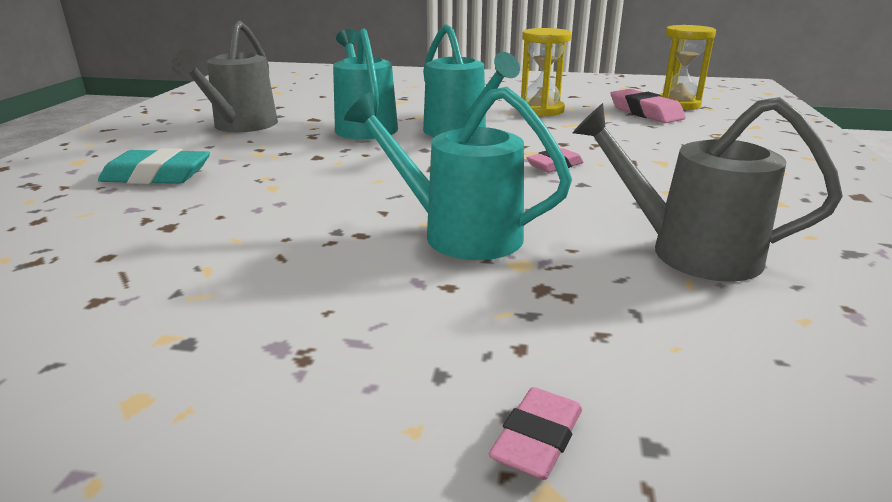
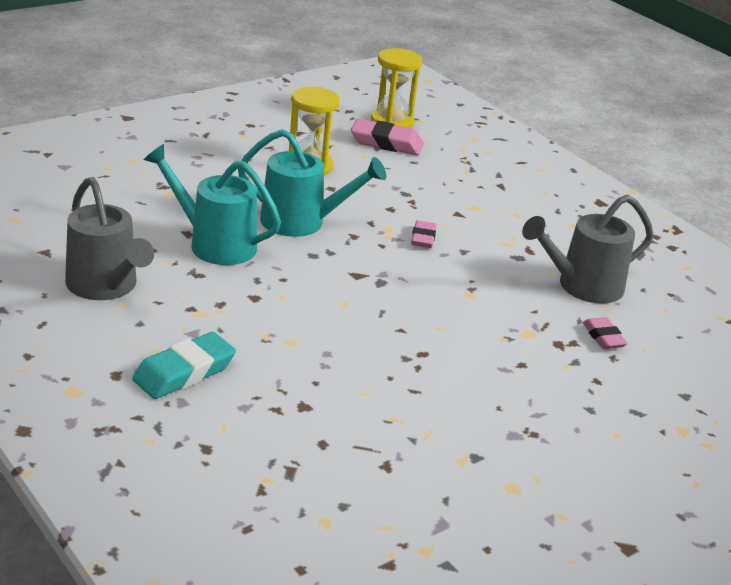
camera: 50 degrees left, 5 degrees up
turquoise watering can [344,87,572,260] -> none
pink eraser [489,387,582,480] -> pink eraser moved to [583,317,628,349]

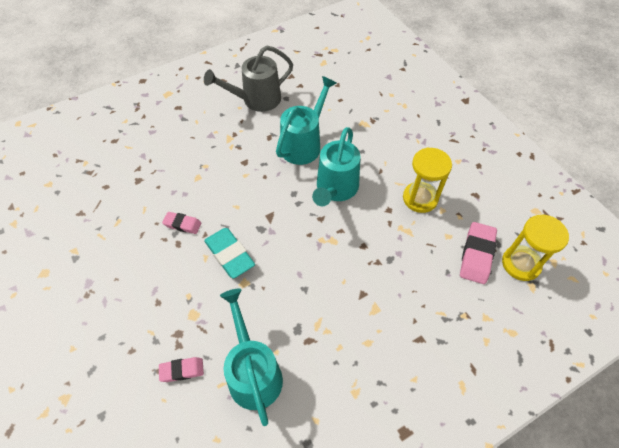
camera: 100 degrees right, 25 degrees up
turquoise eraser [132,332,236,399] -> turquoise eraser moved to [204,228,255,279]
pink eraser [411,220,437,248] -> pink eraser moved to [162,212,202,234]
grey watering can [522,194,654,304] -> turquoise watering can [220,289,283,426]

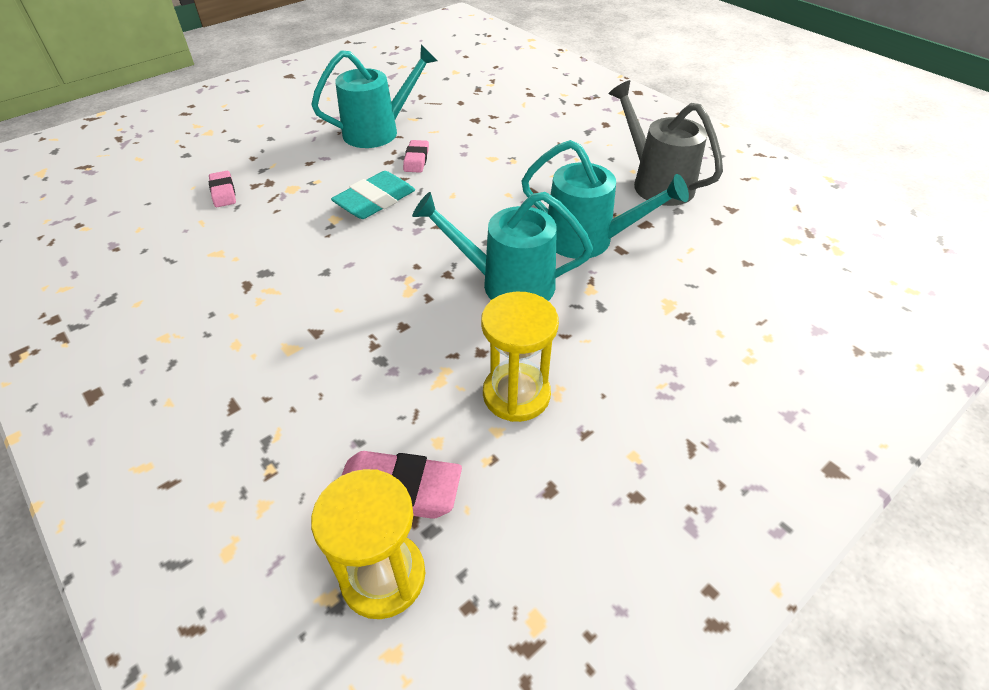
camera: 80 degrees right, 10 degrees down
turquoise watering can [220,289,283,426] -> turquoise watering can moved to [311,45,438,148]

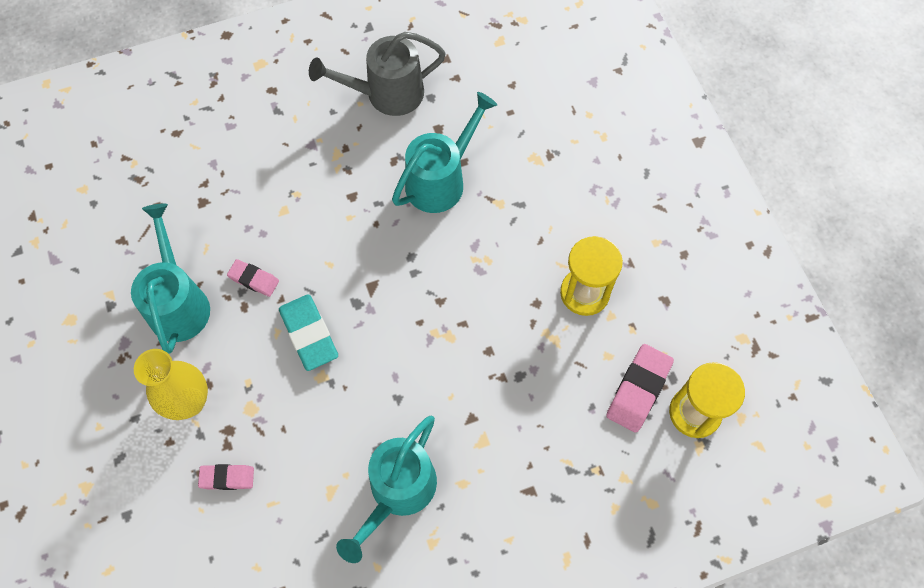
camera: 70 degrees left, 20 degrees up
turquoise watering can [412,192,593,301] -> turquoise watering can moved to [336,416,437,563]
none -> yellow vase [134,349,208,420]

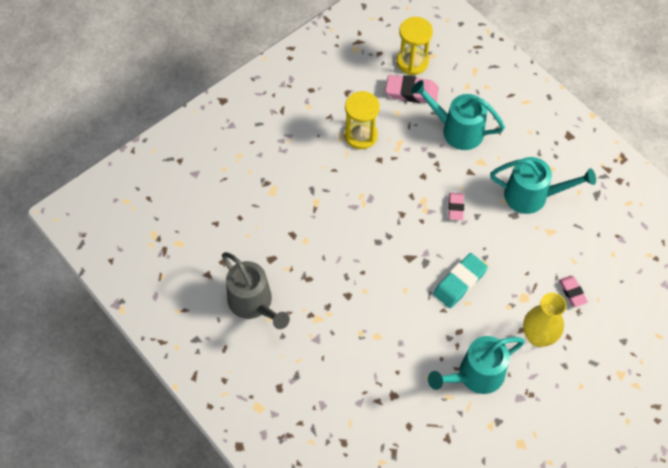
camera: 110 degrees left, 5 degrees down
pink eraser [227,259,279,297] -> pink eraser moved to [448,193,464,220]
turquoise watering can [392,92,497,213] -> turquoise watering can moved to [411,80,505,150]

